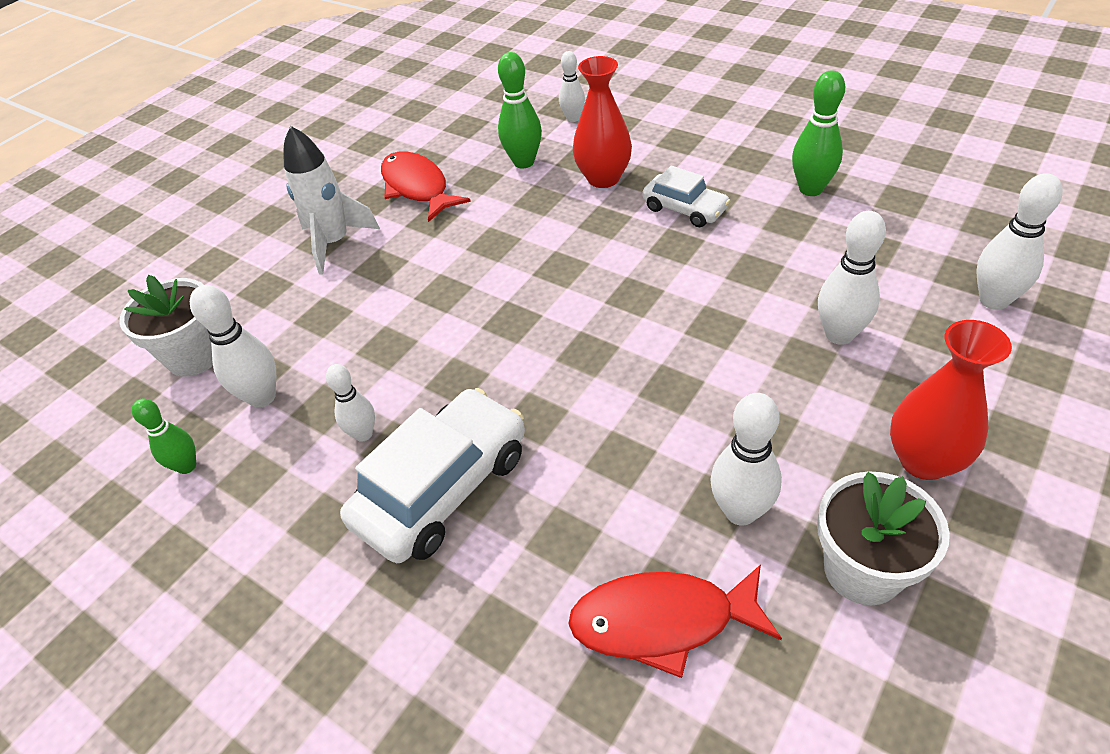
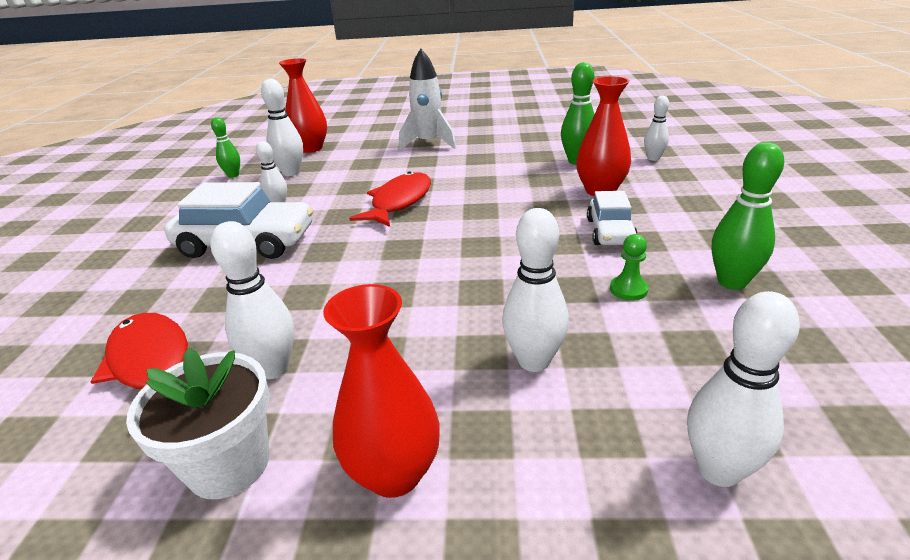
camera: 55 degrees right, 15 degrees down
white flower pot [119,275,213,377] -> red vase [279,58,327,153]
red fish [381,152,471,222] -> red fish moved to [349,171,431,227]
none -> green pawn [610,234,649,301]

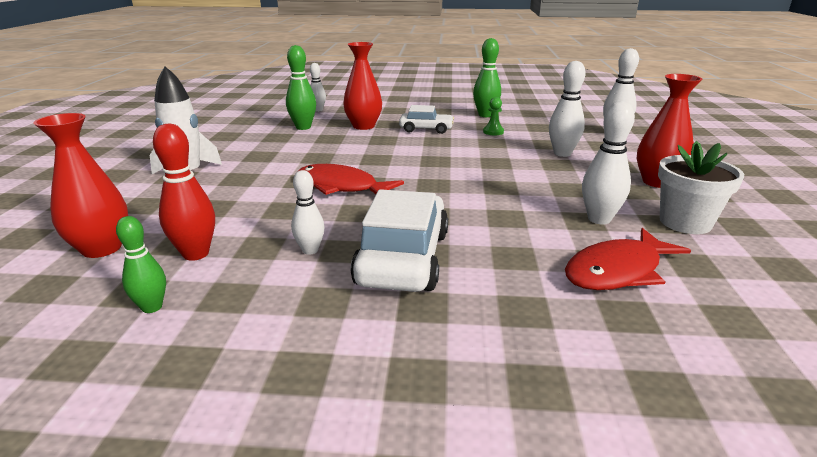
camera: 90 degrees left, 5 degrees down
white bowling pin [261,79,303,176] -> red bowling pin [153,124,215,261]

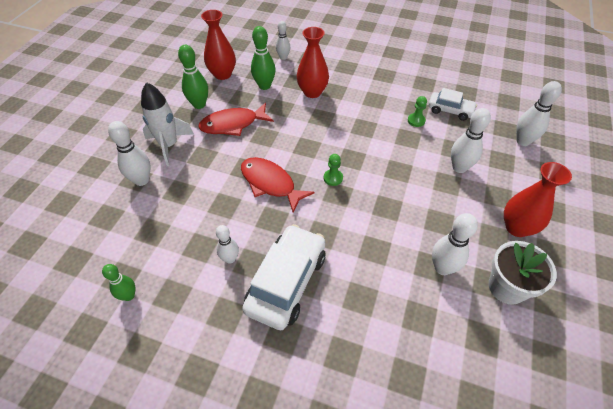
camera: 15 degrees right, 25 degrees up
red vase [33,113,128,258] -> red vase moved to [201,10,236,80]
red bowling pin [153,124,215,261] -> none
white car [399,105,454,134] -> white car moved to [428,88,477,121]
green bowling pin [473,38,501,117] -> green bowling pin moved to [178,45,208,109]
red fish [565,228,691,290] -> red fish moved to [198,103,274,136]
none -> white bowling pin [108,121,150,186]
none -> green pawn [324,154,343,186]

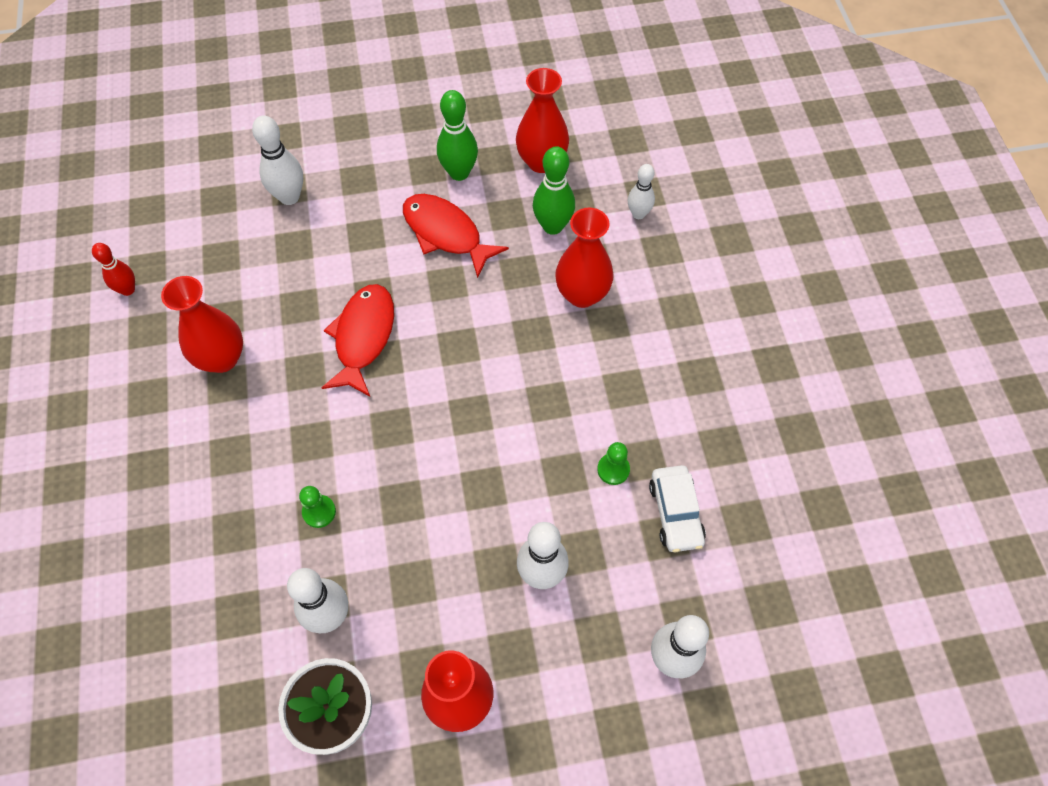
camera: 60 degrees right, 10 degrees up
green bowling pin [102,264,136,301] -> red bowling pin [92,243,135,296]
white rocket [141,82,194,166] -> none
white bowling pin [216,225,239,264] -> red vase [161,276,243,373]
white car [242,224,325,330] -> none
green pawn [324,154,343,186] -> green pawn moved to [299,486,336,528]

